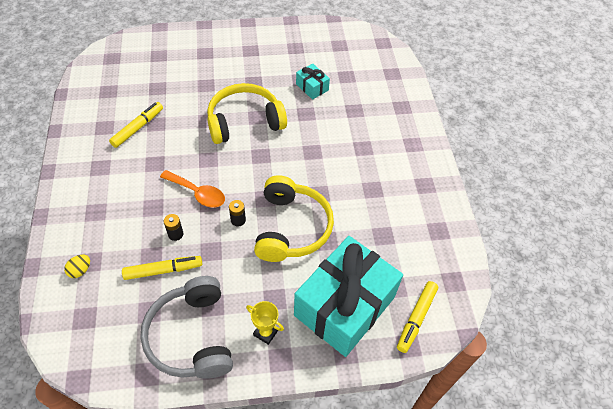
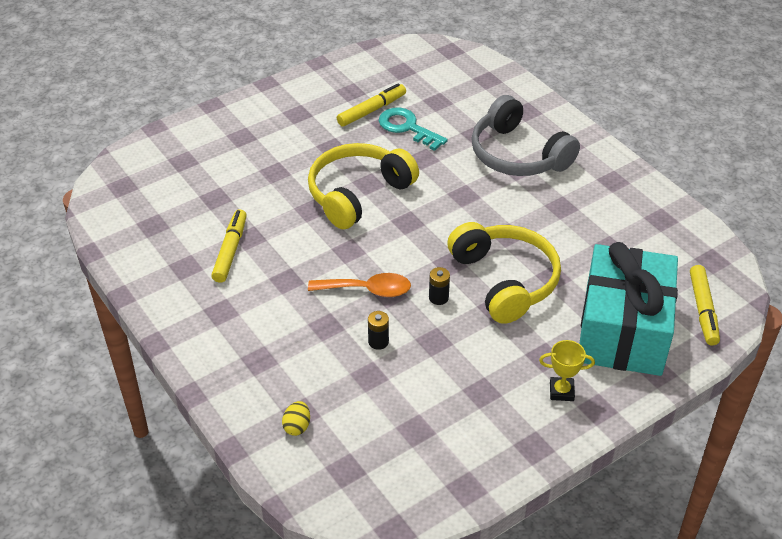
camera: 25 degrees left, 10 degrees down
yellow marker [122,256,202,280] -> yellow marker moved to [337,83,406,127]
grey headphones [140,276,233,379] -> grey headphones moved to [471,95,580,176]
turquoise gift [296,64,330,100] -> turquoise key [379,107,448,151]

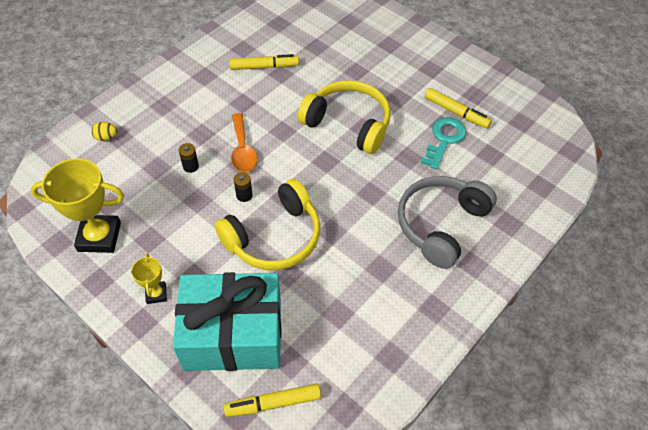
camera: 75 degrees right, 10 degrees up
none -> yellow trophy [31,158,124,253]

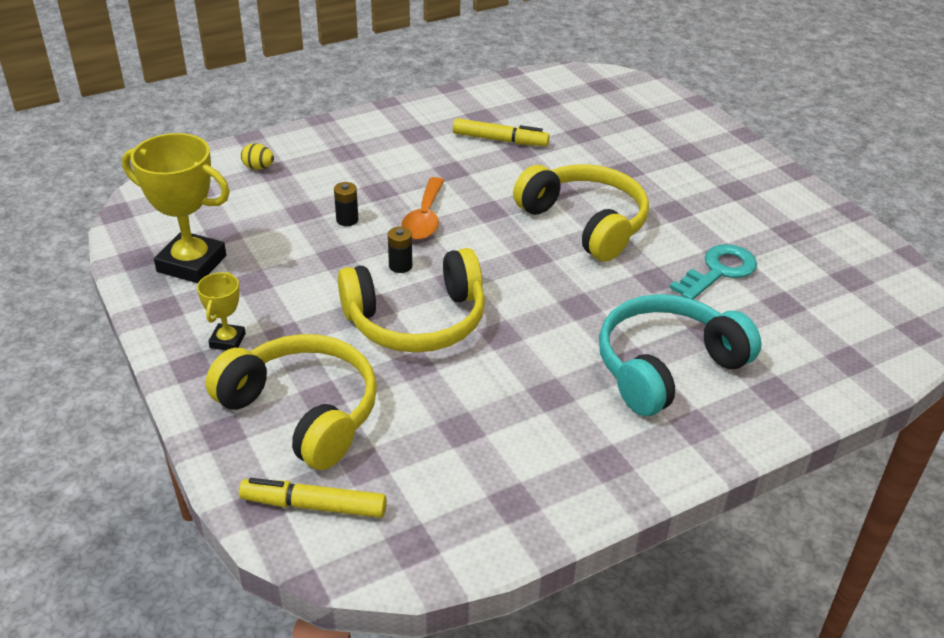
camera: 20 degrees right, 15 degrees down
turquoise gift [173,272,282,371] -> yellow headphones [205,334,377,470]
grey headphones [398,176,497,269] -> turquoise headphones [599,294,761,416]
yellow marker [425,88,492,129] -> none

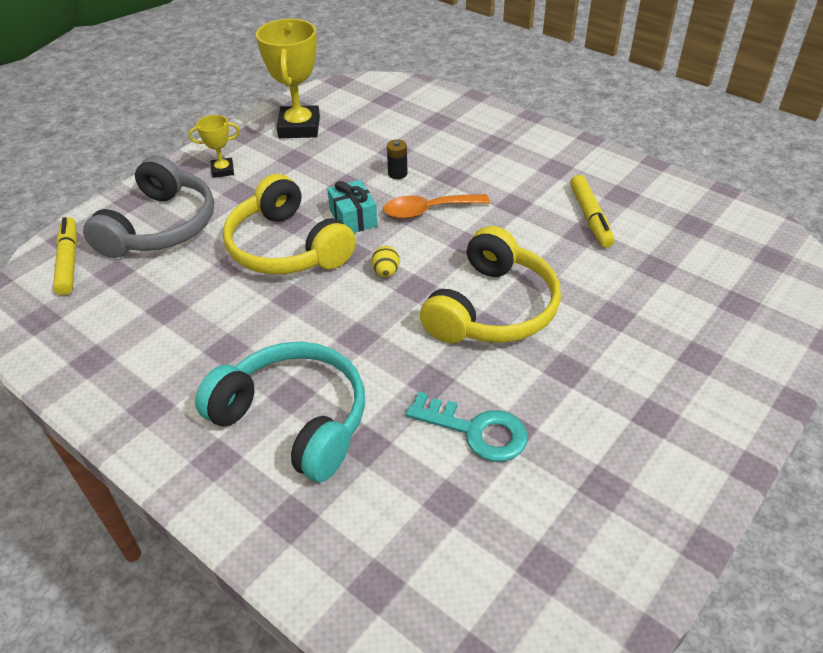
camera: 70 degrees right, 5 degrees up
yellow headphones [205,334,377,470] -> grey headphones [83,155,214,258]
yellow egg [241,143,274,170] -> yellow egg moved to [372,246,400,277]
black battery [388,227,412,273] -> turquoise gift [327,180,378,233]

